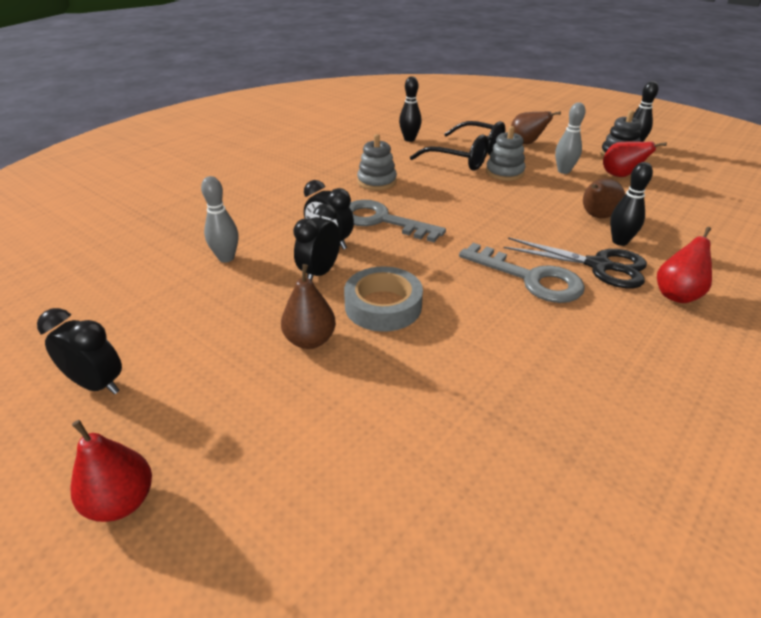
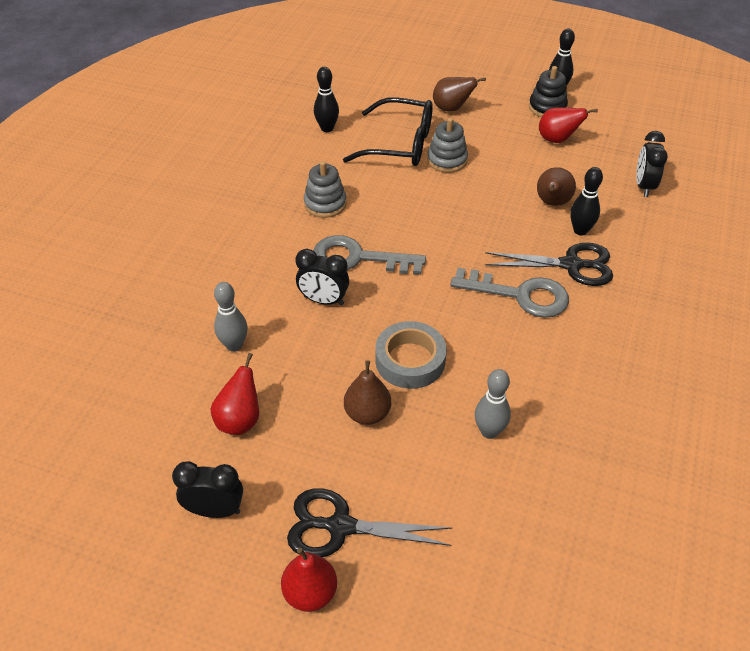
camera: 20 degrees left, 10 degrees up
black clock [293,204,340,281] -> black clock moved to [636,131,668,197]
grey bowling pin [555,102,586,174] -> grey bowling pin moved to [475,369,511,439]
red pear [657,227,712,303] -> red pear moved to [211,353,259,435]
none -> black scissors [287,488,452,557]

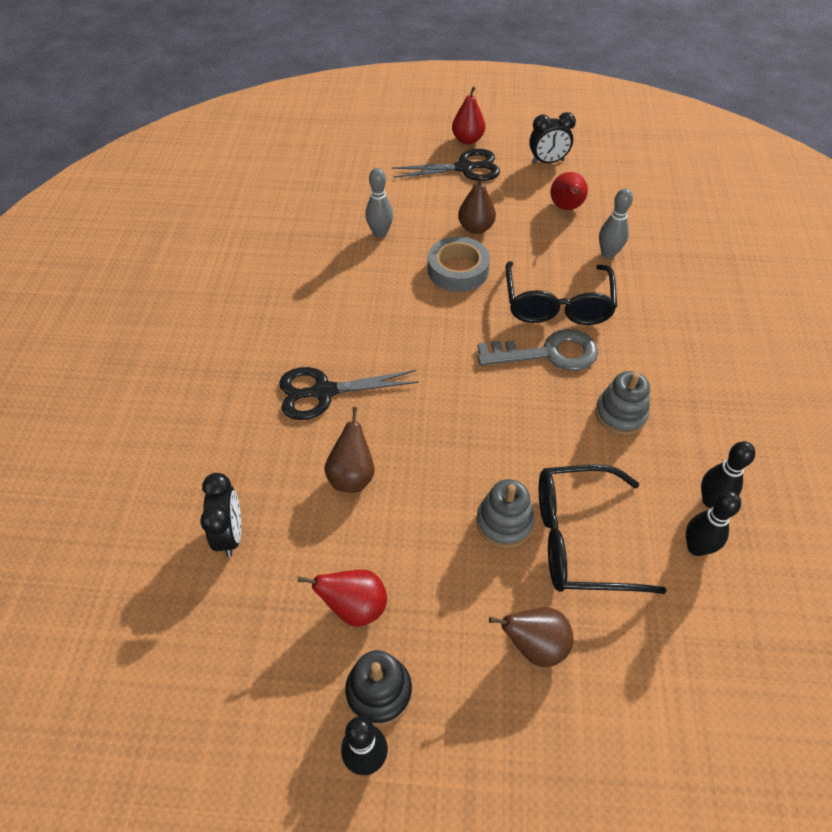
camera: 165 degrees right, 5 degrees up
black clock [295,249,349,305] -> black glasses [506,261,617,325]
grey key [450,268,569,318] -> none
black bowling pin [570,167,603,236] -> black bowling pin moved to [701,441,755,508]

